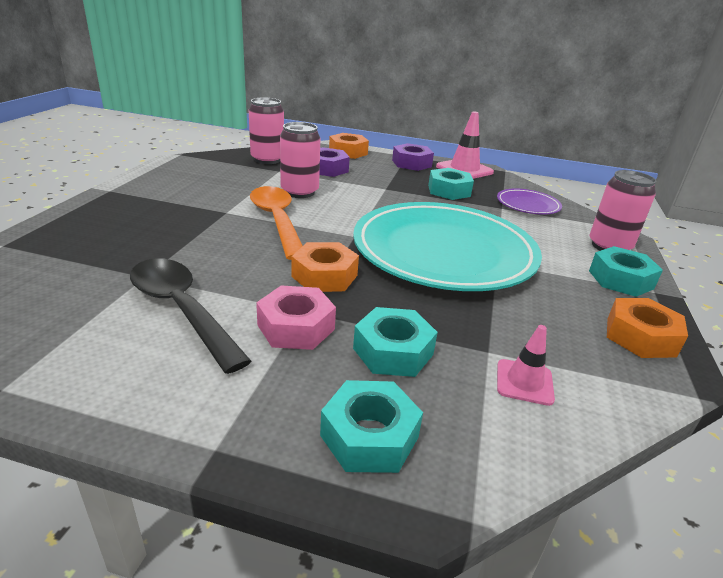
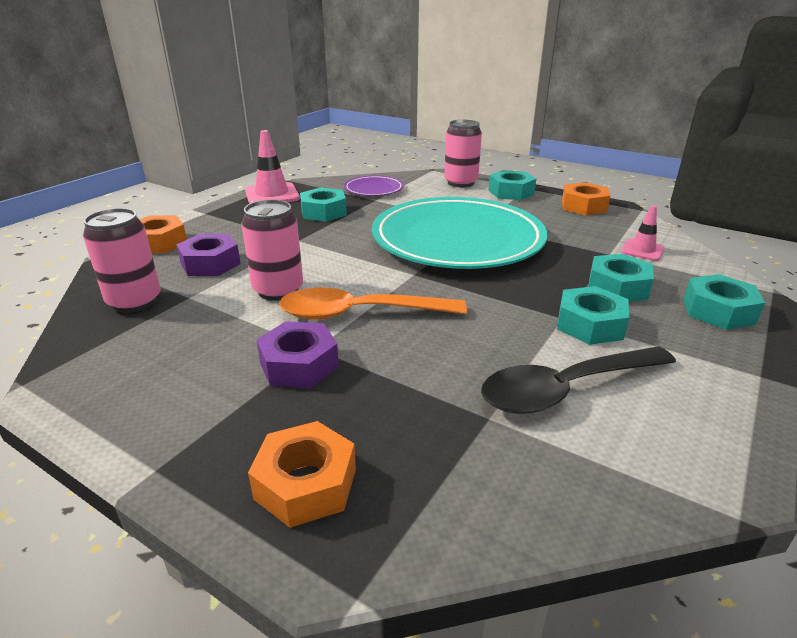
camera: 70 degrees left, 0 degrees up
pink nut [256,285,336,350] -> turquoise nut [557,286,630,345]
orange nut [292,242,359,292] -> orange nut moved to [248,421,356,528]
purple nut [392,143,434,171] -> purple nut moved to [256,321,339,388]

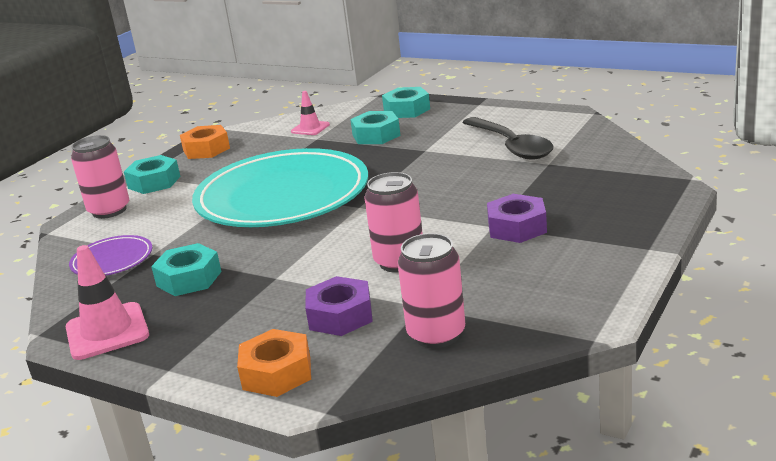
camera: 90 degrees left, 5 degrees down
orange nut [248,421,356,528] -> none
orange spoon [279,287,467,320] -> none
turquoise nut [557,286,630,345] -> none

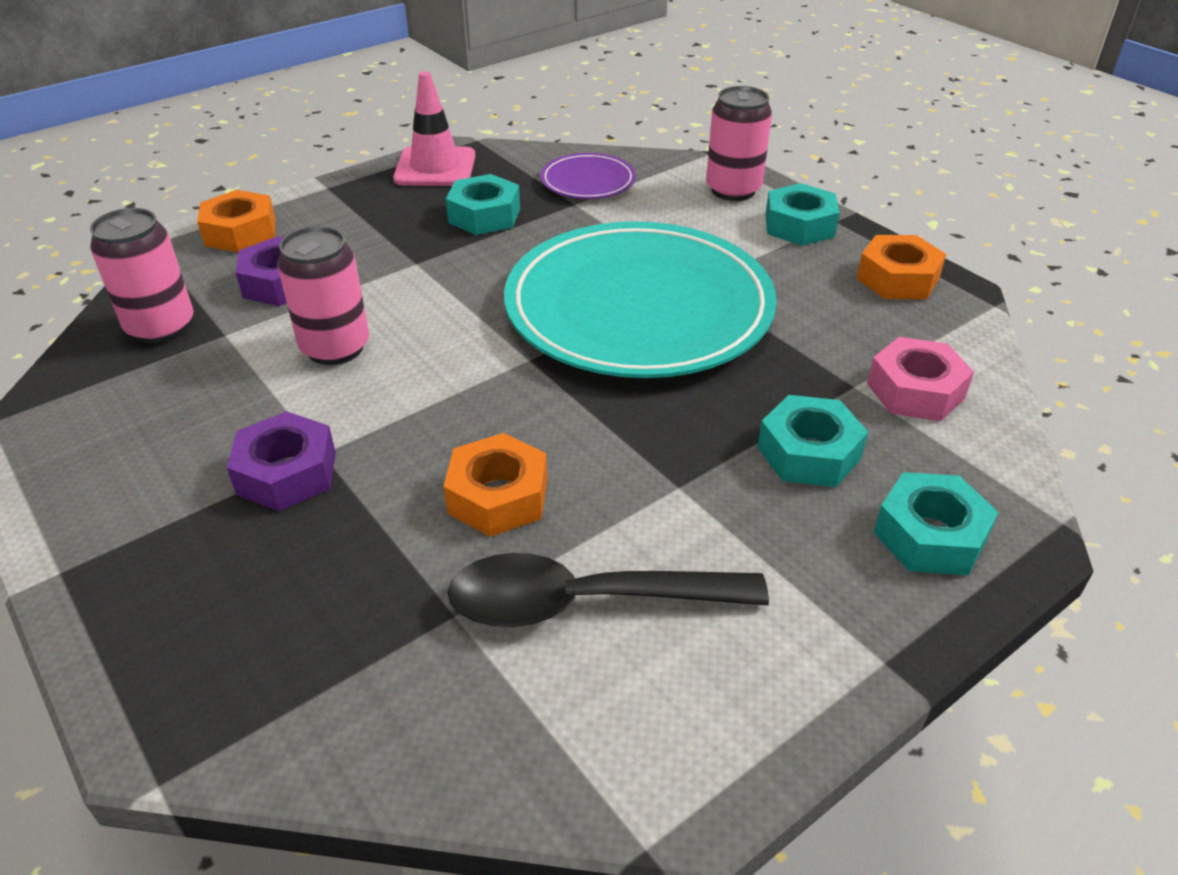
camera: 110 degrees right, 15 degrees up
pink traffic cone [291,91,330,135] -> pink nut [867,337,974,421]
none -> orange nut [444,433,547,537]

